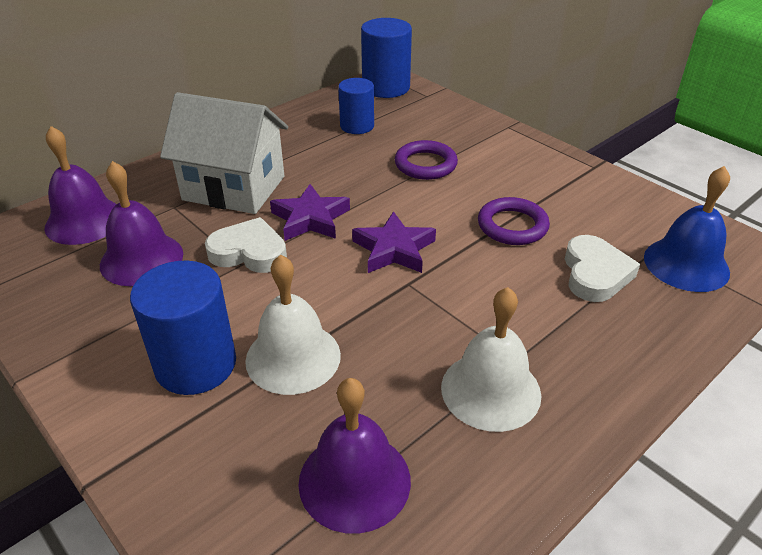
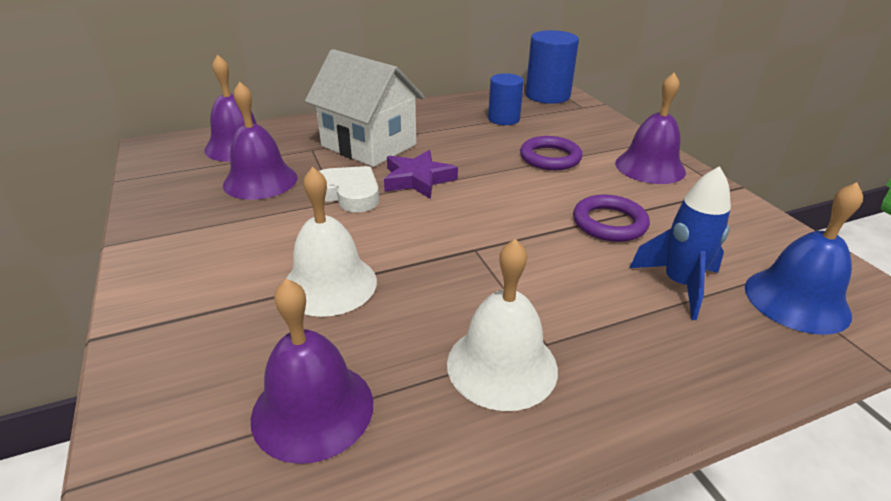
camera: 20 degrees right, 5 degrees down
blue cylinder [130,261,236,395] -> none
purple star [352,211,436,273] -> none
white heart [565,235,640,302] -> blue rocket [630,166,731,320]
none -> purple bell [615,73,686,184]

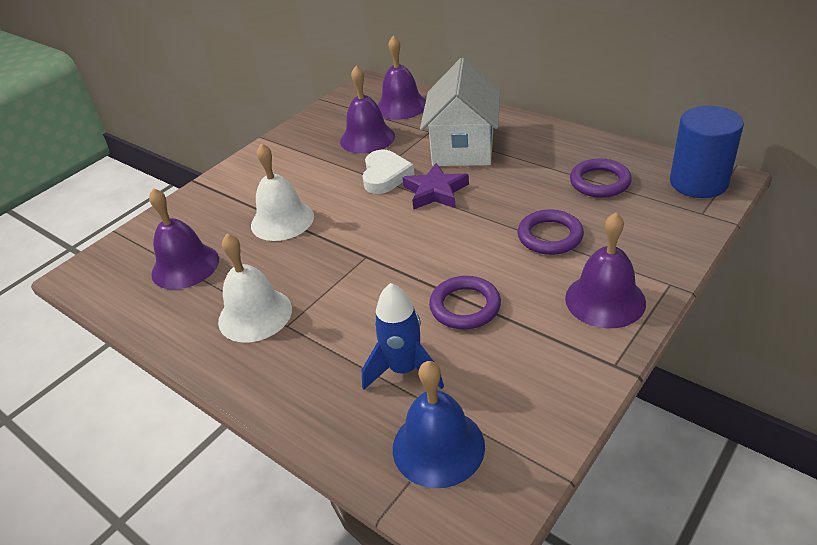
camera: 65 degrees right, 5 degrees up
blue cylinder [488,73,524,125] -> purple ring [570,159,632,198]

